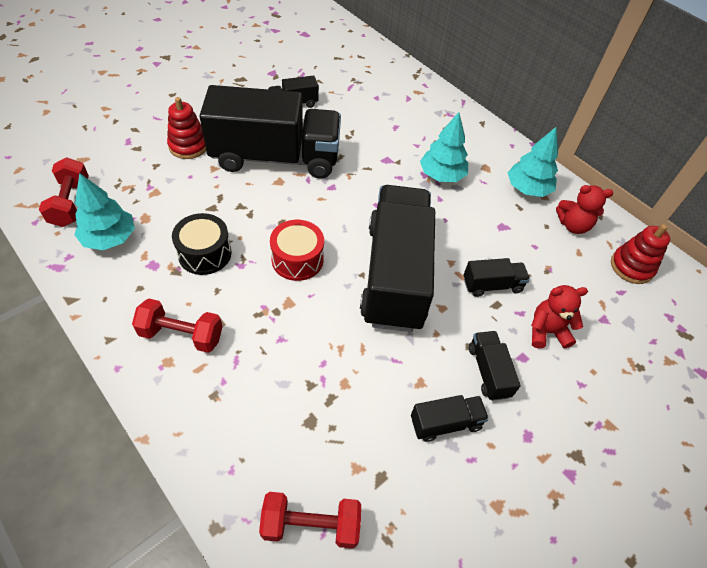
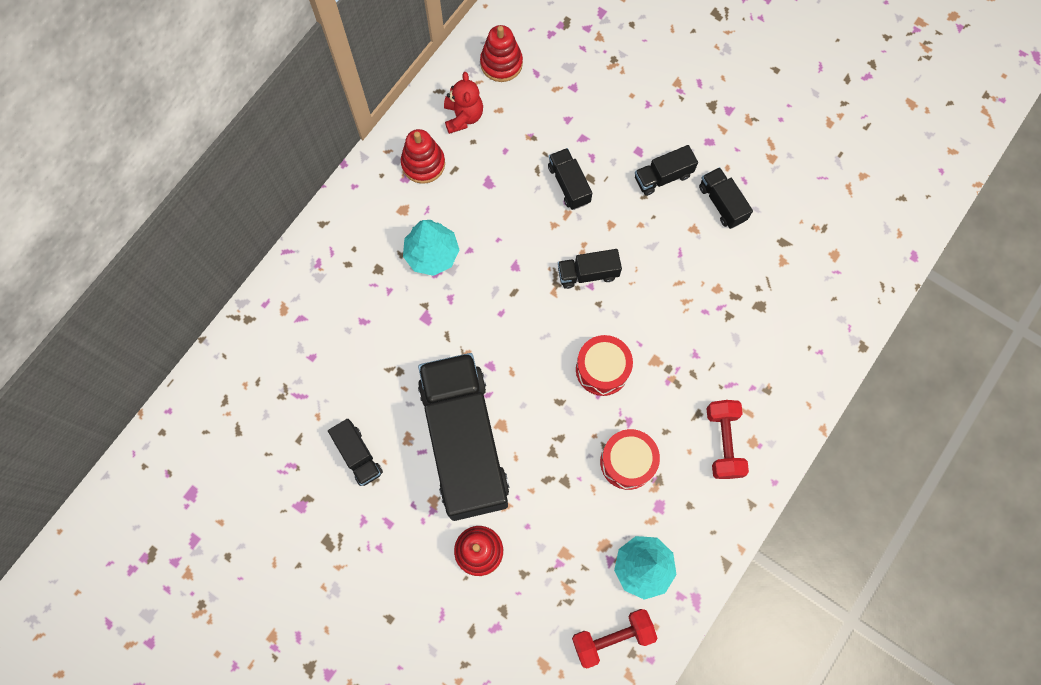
camera: 100 degrees left, 20 degrees up
black drum [172,213,231,275] -> red drum [600,429,660,490]
red dumbbell [259,492,361,548] -> none
black truck [360,185,435,332] -> black truck [558,249,622,289], size x0.41
turquoise tree [508,127,558,197] -> red stacking toy [401,129,445,184]
red teddy bear [531,285,588,349] -> none

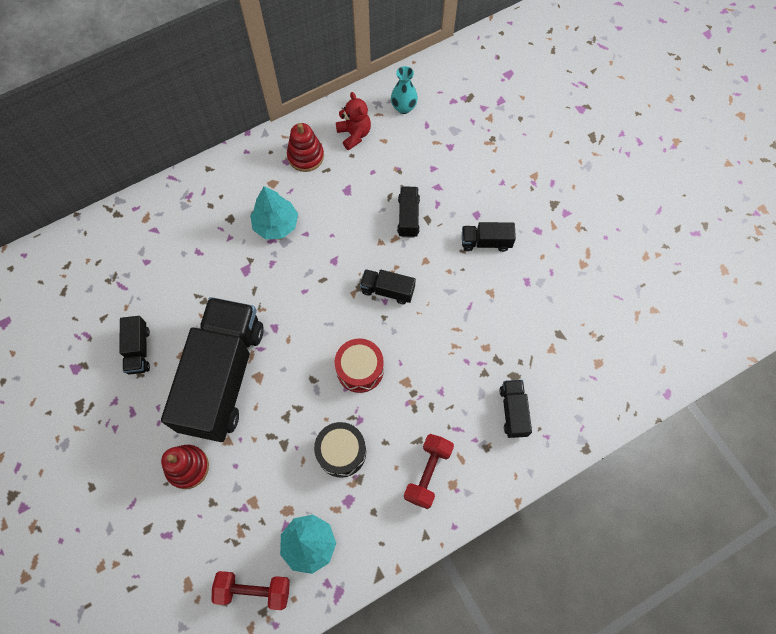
camera: 25 degrees right, 5 degrees down
red teddy bear [444,72,483,134] -> red teddy bear turned 45 degrees counterclockwise [336,92,371,150]
red stacking toy [480,25,523,82] -> turquoise vase [391,66,418,114]
red drum [600,429,660,490] -> black drum [314,422,366,478]
black truck [699,167,753,229] -> black truck moved to [499,380,532,438]

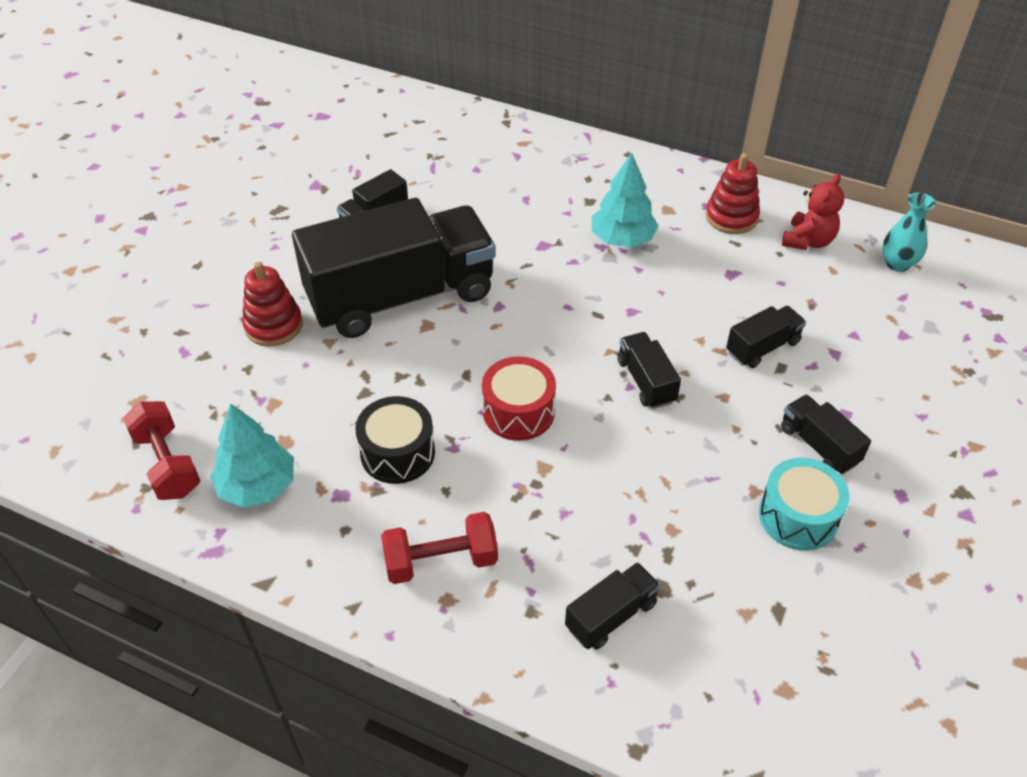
camera: 55 degrees right, 20 degrees down
none -> turquoise drum [759,458,850,551]

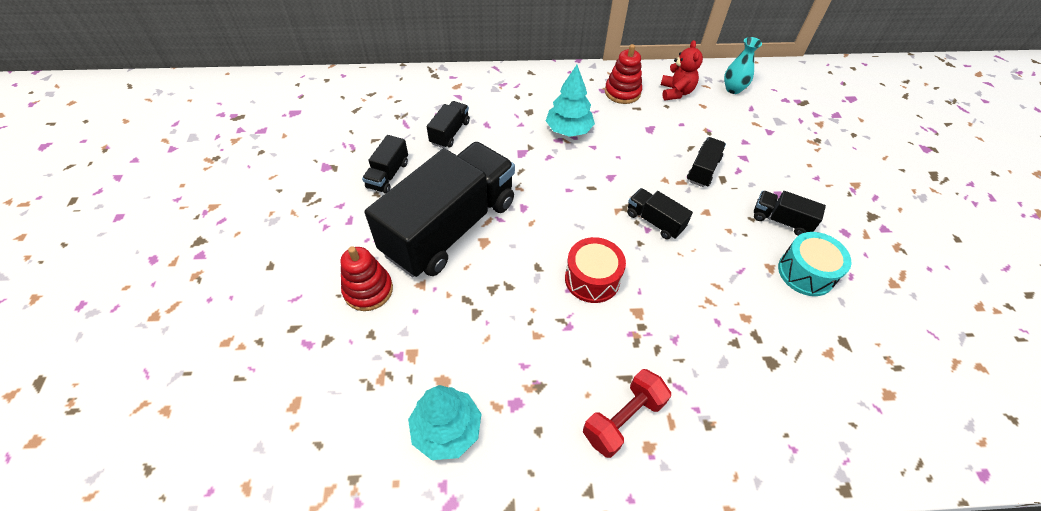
camera: 30 degrees left, 5 degrees up
red dumbbell [123,401,200,500] -> none
black drum [355,396,435,484] -> none
black truck [565,562,660,650] -> black truck moved to [427,101,470,148]

